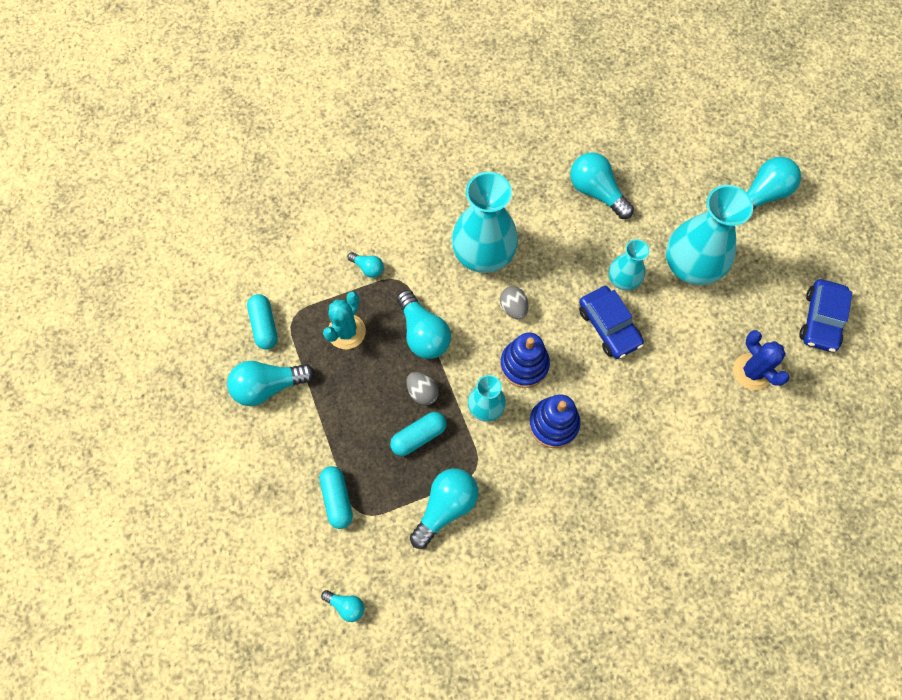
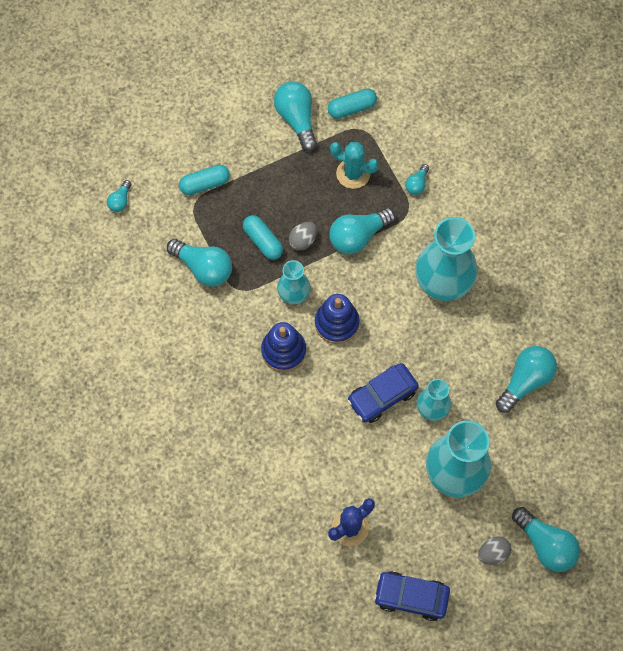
camera: 85 degrees right, 0 degrees up
grey egg [500,286,528,319] -> grey egg moved to [478,536,511,565]

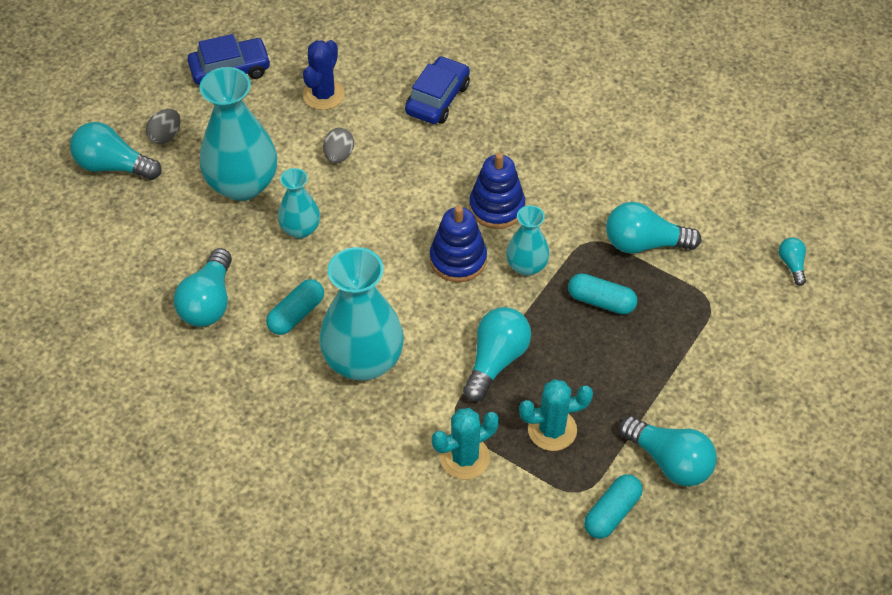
camera: 150 degrees right, 15 degrees down
turquoise capsule [179,165,230,195] -> turquoise capsule moved to [266,279,324,335]
grey egg [289,222,317,251] -> grey egg moved to [323,128,354,163]
blue car [347,363,419,423] -> blue car moved to [405,56,470,124]
turquoise light bulb [405,164,429,195] -> turquoise cactus [432,408,499,479]

